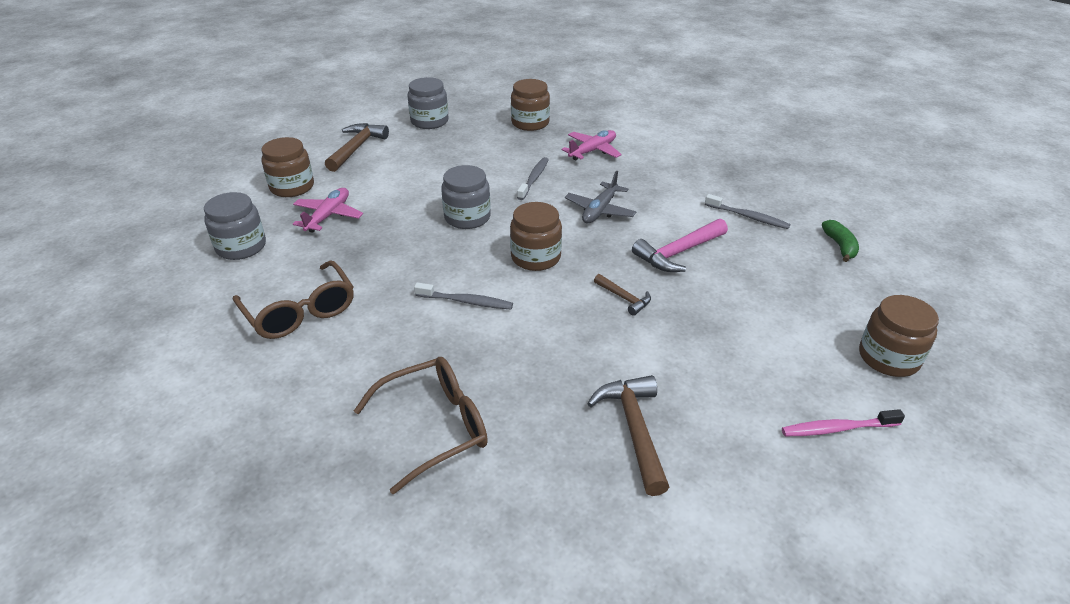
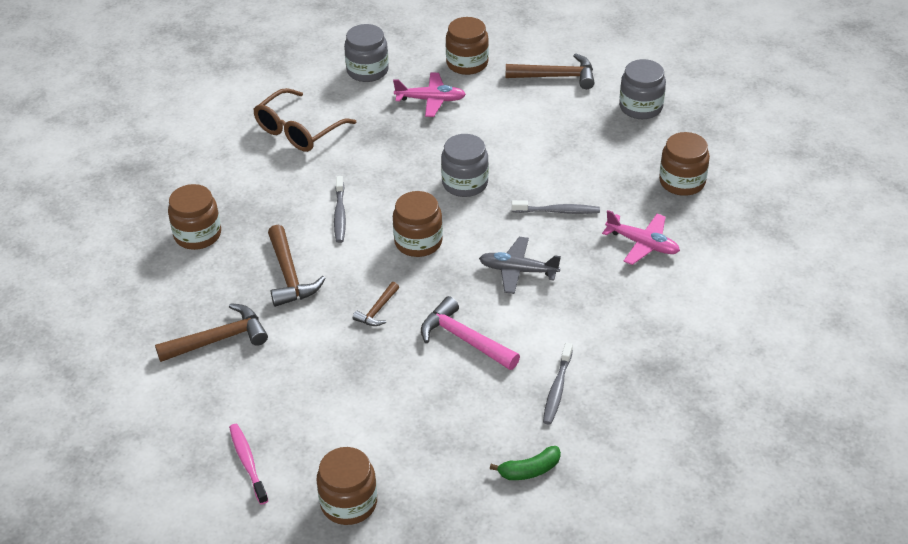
camera: 75 degrees right, 5 degrees up
brown glasses [354,357,488,494] -> brown jar [168,184,221,250]
none -> brown hammer [268,225,326,307]

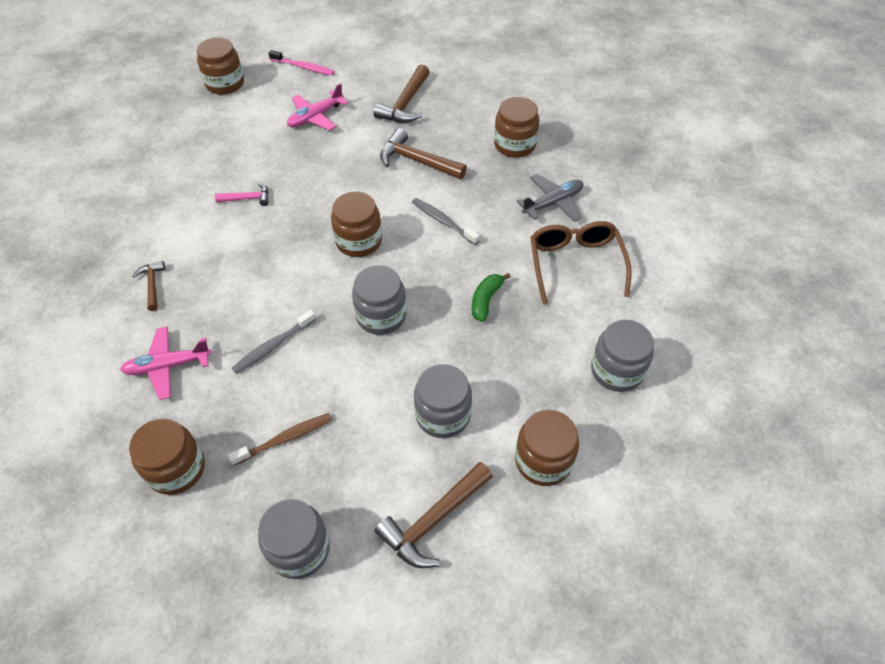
camera: 135 degrees right, 10 degrees up
brown hammer [353,282,399,326] -> brown hammer moved to [133,261,166,311]
pink plane [393,73,466,117] -> pink plane moved to [287,83,348,130]
pink hammer [421,296,520,370] -> pink hammer [215,183,269,206], size x0.57
grey plane [479,237,561,294] -> grey plane moved to [517,174,583,222]
green banana [490,446,561,480] -> green banana moved to [472,273,510,322]
grey toothbrush [543,343,573,425] -> none
none -> brown toothbrush [228,413,332,466]
none -> grey jar [414,364,472,438]

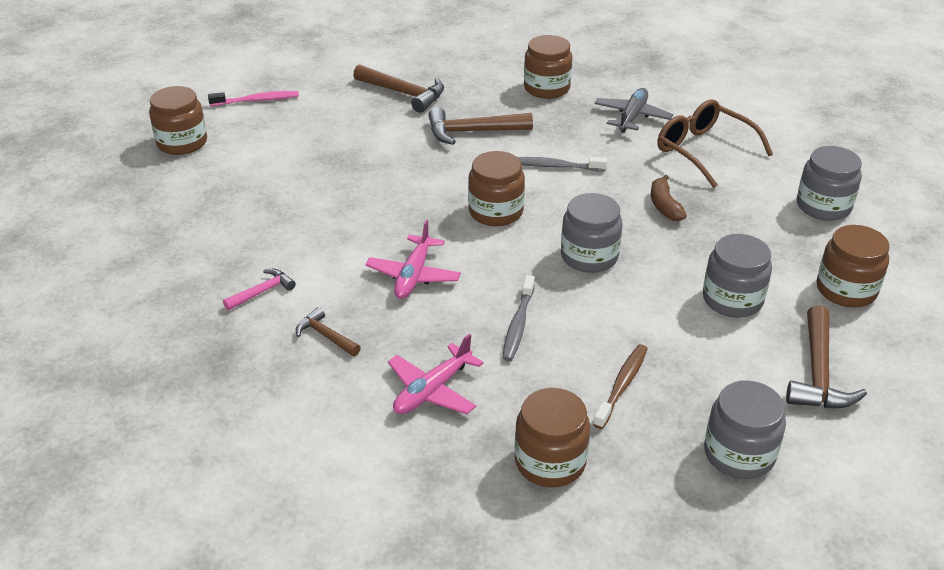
camera: 35 degrees left, 15 degrees down
pink hammer [215,183,269,206] -> pink hammer moved to [223,269,296,310]
pink plane [287,83,348,130] -> pink plane moved to [366,220,461,299]
brown hammer [373,64,430,123] -> brown hammer turned 45 degrees counterclockwise [353,64,444,113]
green banana [472,273,510,322] -> brown banana [651,175,687,221]

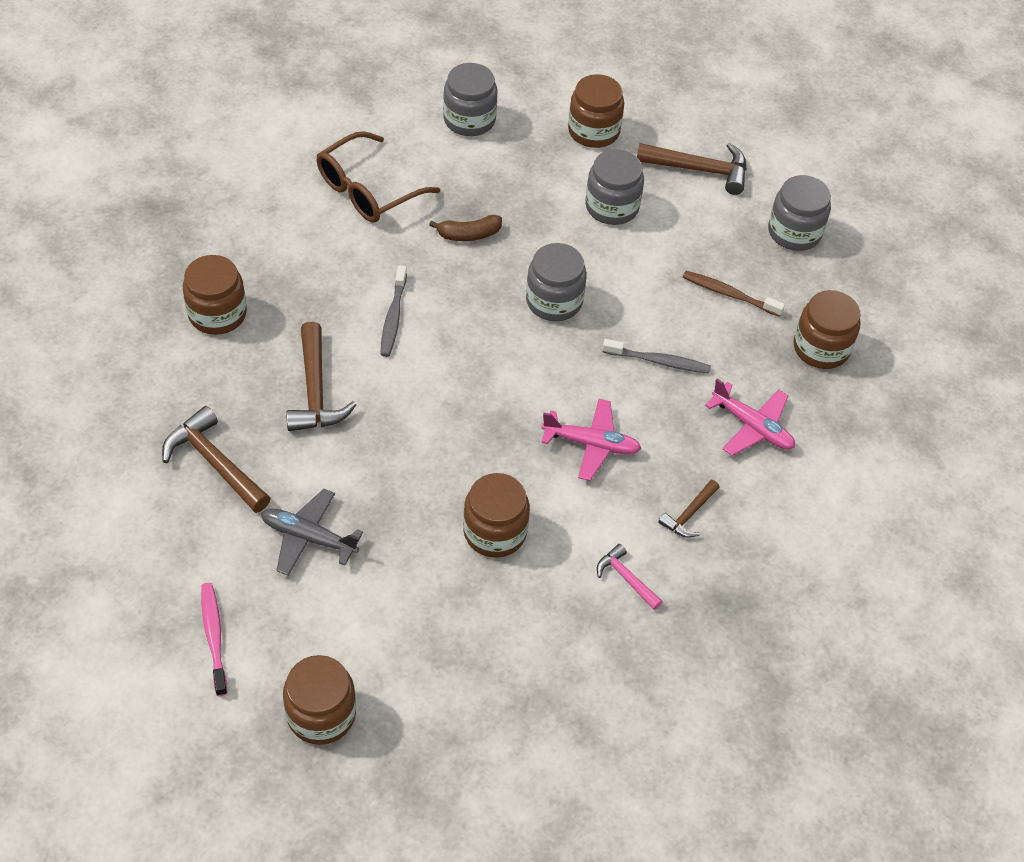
camera: 95 degrees left, 15 degrees up
brown hammer [353,64,444,113] -> brown hammer turned 75 degrees counterclockwise [162,406,271,513]
brown jar [468,151,525,226] -> brown jar moved to [463,473,530,558]
grey plane [595,88,673,133] -> grey plane moved to [261,489,363,576]

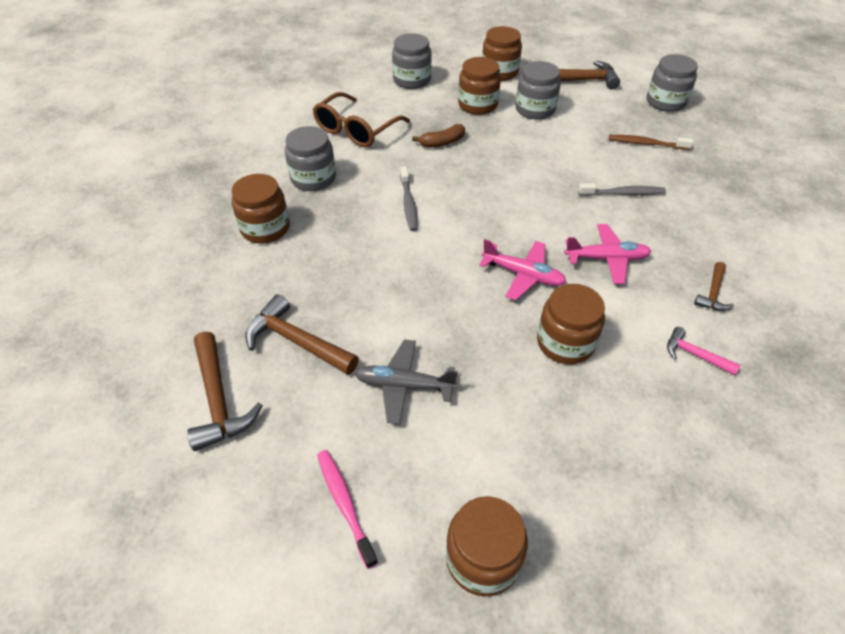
camera: 10 degrees left, 5 degrees down
brown hammer [286,322,356,431] -> brown hammer moved to [187,332,263,451]
grey jar [526,243,587,321] -> grey jar moved to [285,126,336,191]
pink plane [705,378,795,456] -> pink plane moved to [479,239,566,301]
brown jar [794,290,861,369] -> brown jar moved to [458,57,501,115]

